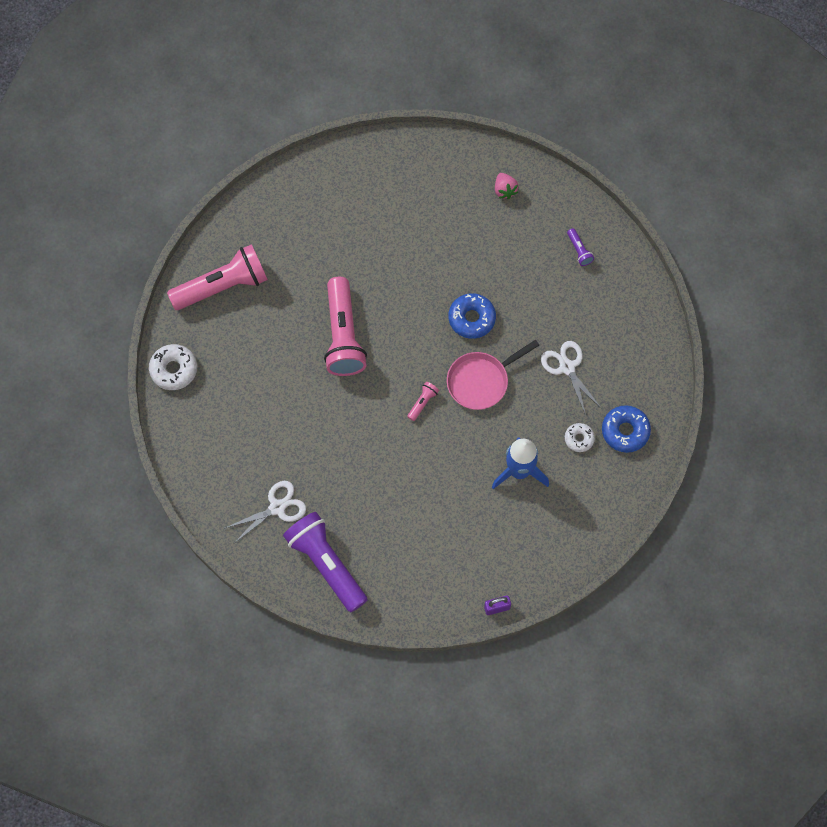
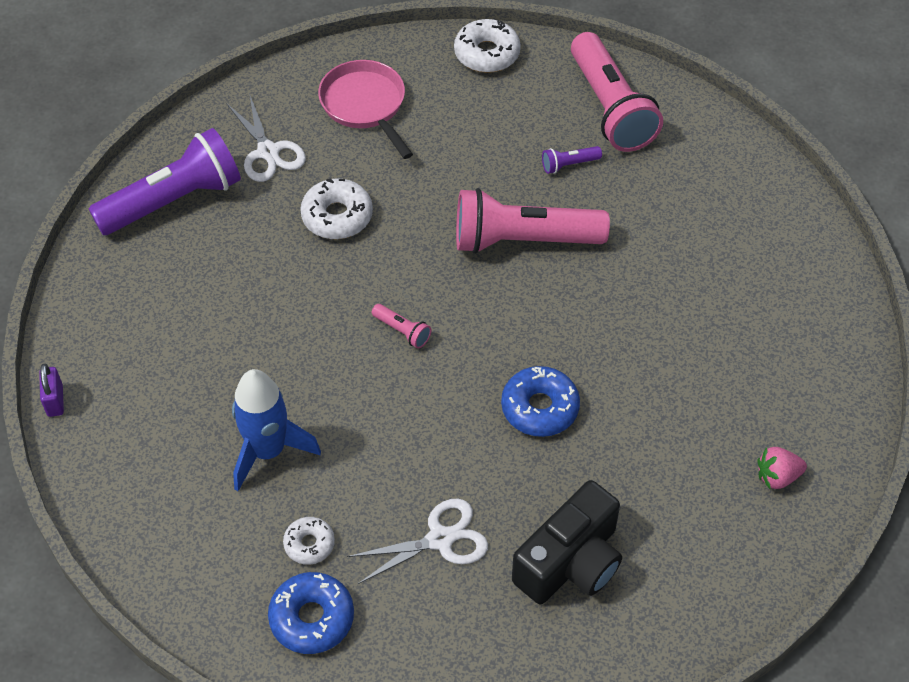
camera: 95 degrees right, 15 degrees down
pink pan [447,340,539,410] -> pink pan moved to [318,60,413,159]
purple flashlight [567,228,594,266] -> purple flashlight moved to [542,146,602,174]
none -> white donut [300,178,373,239]
none -> black camera [512,480,622,604]

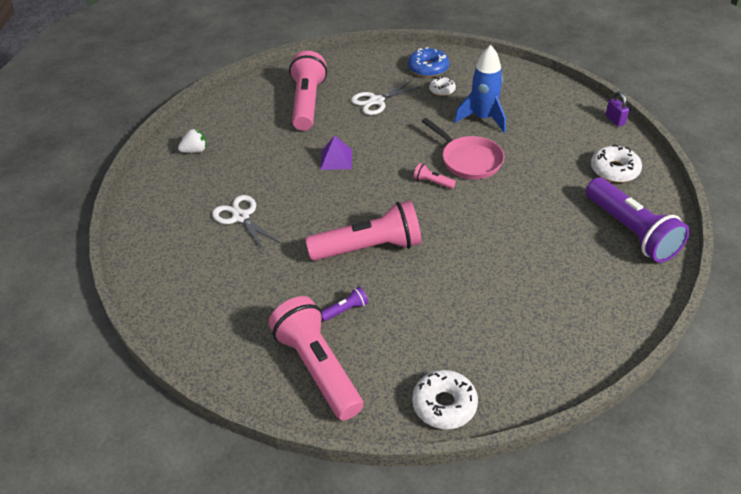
camera: 170 degrees right, 10 degrees down
purple flashlight [89,128,241,235] -> purple flashlight turned 75 degrees counterclockwise [586,178,690,263]
white scissors [226,96,306,182] -> white scissors moved to [212,195,281,251]
white donut [300,178,373,239] -> white donut moved to [591,144,642,183]
pink pan [318,60,413,159] -> pink pan moved to [422,118,504,179]
blue donut [501,366,580,437] -> purple pyramid [320,135,352,170]
black camera [512,480,622,604] -> pink flashlight [289,51,327,131]
pink strawberry [757,447,807,489] -> white strawberry [178,128,207,153]

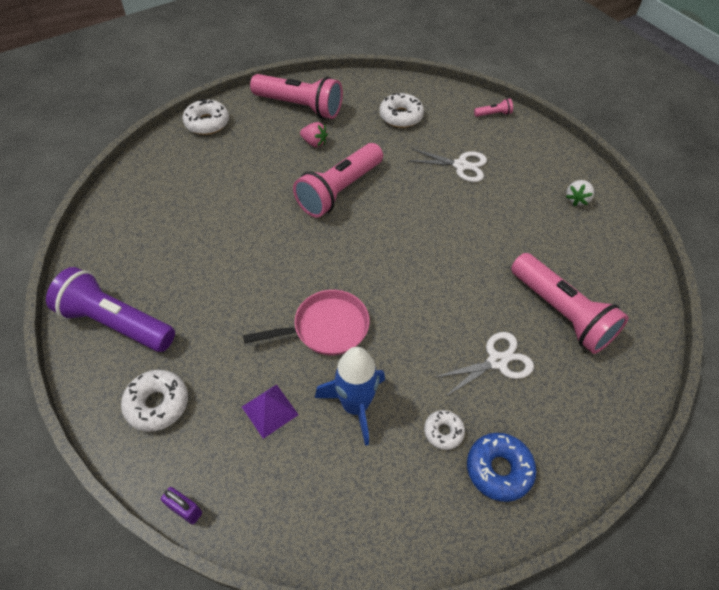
camera: 140 degrees right, 10 degrees up
purple pyramid [320,135,352,170] -> purple pyramid moved to [242,384,299,439]
purple flashlight [322,286,368,321] -> pink strawberry [300,122,328,147]
white scissors [351,80,421,115] -> white scissors turned 45 degrees clockwise [433,332,534,397]
pink flashlight [413,163,456,189] -> pink flashlight moved to [474,98,513,117]
pink pan [422,118,504,179] -> pink pan turned 150 degrees clockwise [243,290,370,355]
none -> white donut [380,93,424,128]

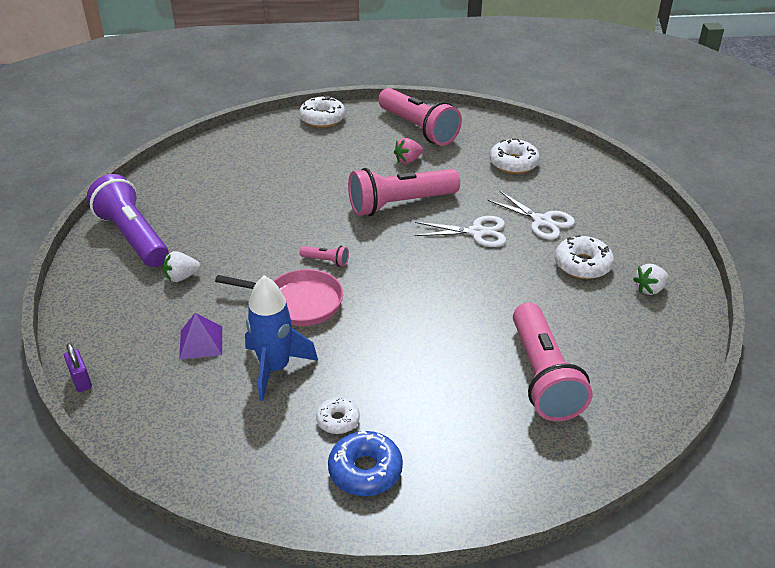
camera: 30 degrees right, 15 degrees down
white donut [121,370,188,432] -> white donut moved to [555,235,614,279]
pink strawberry [300,122,328,147] -> pink strawberry turned 90 degrees clockwise [394,138,423,164]
white scissors [433,332,534,397] -> white scissors moved to [415,216,506,247]
pink flashlight [474,98,513,117] -> pink flashlight moved to [300,246,349,266]
none -> white strawberry [163,251,201,282]

